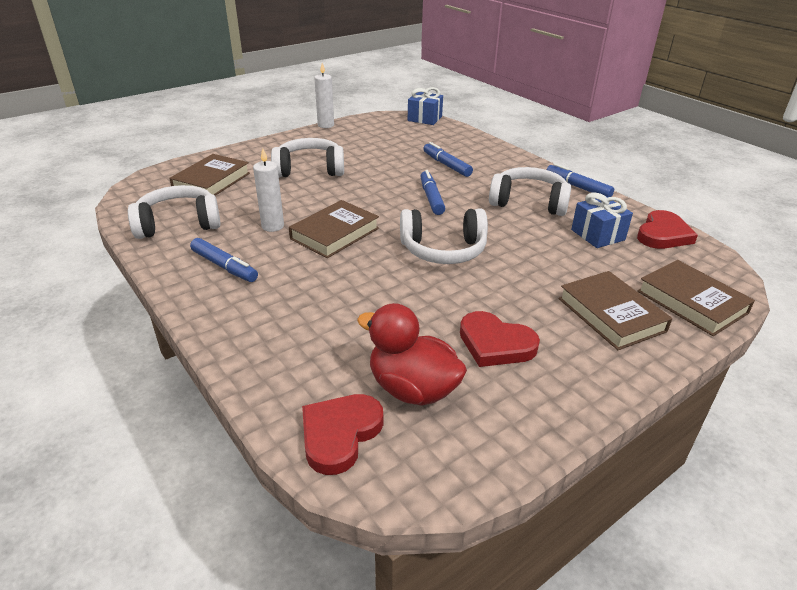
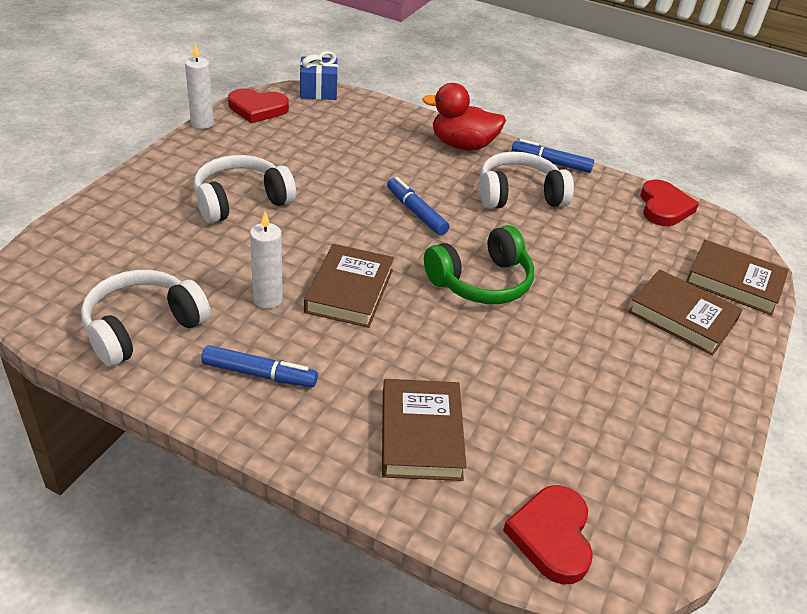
camera: 30 degrees left, 5 degrees up
brown book [169,154,250,196] -> brown book moved to [382,379,466,481]
red duck [357,303,467,406] -> red duck moved to [422,83,506,151]
white headphones [400,209,488,264] -> green headphones [424,225,534,304]
blue marker [423,142,473,177] -> none
red heart [460,311,540,367] -> red heart moved to [228,88,289,123]
blue gift [571,192,633,248] -> none

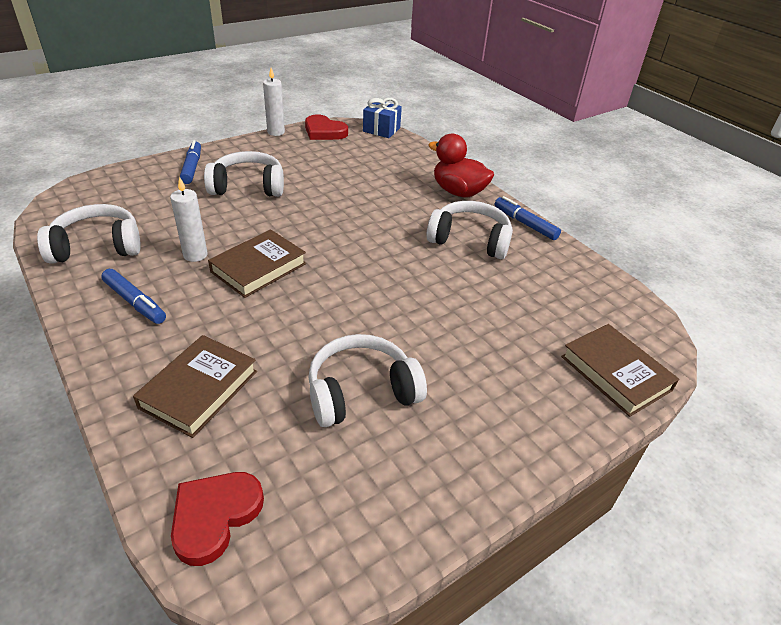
camera: 30 degrees right, 0 degrees up
blue marker [387,177,449,236] -> blue marker moved to [180,140,201,184]
green headphones [424,225,534,304] -> none
brown book [628,269,743,355] -> none
red heart [640,179,699,226] -> none
none -> white headphones [308,334,427,427]

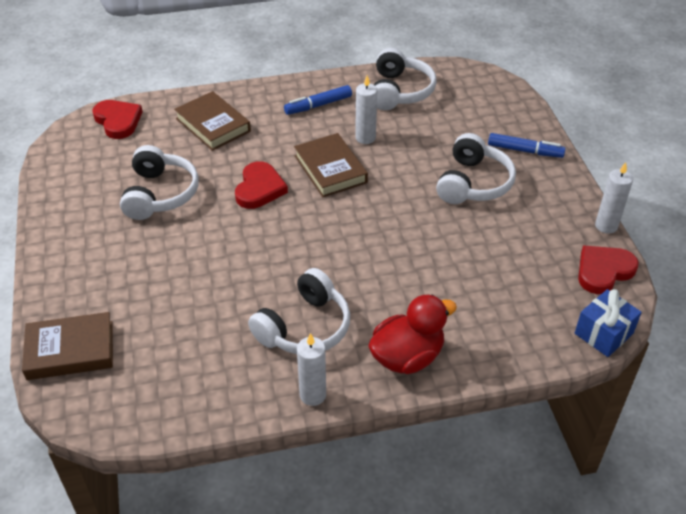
camera: 115 degrees right, 5 degrees up
blue marker [495,196,561,240] -> white candle [297,333,326,406]
none -> red heart [235,161,288,209]

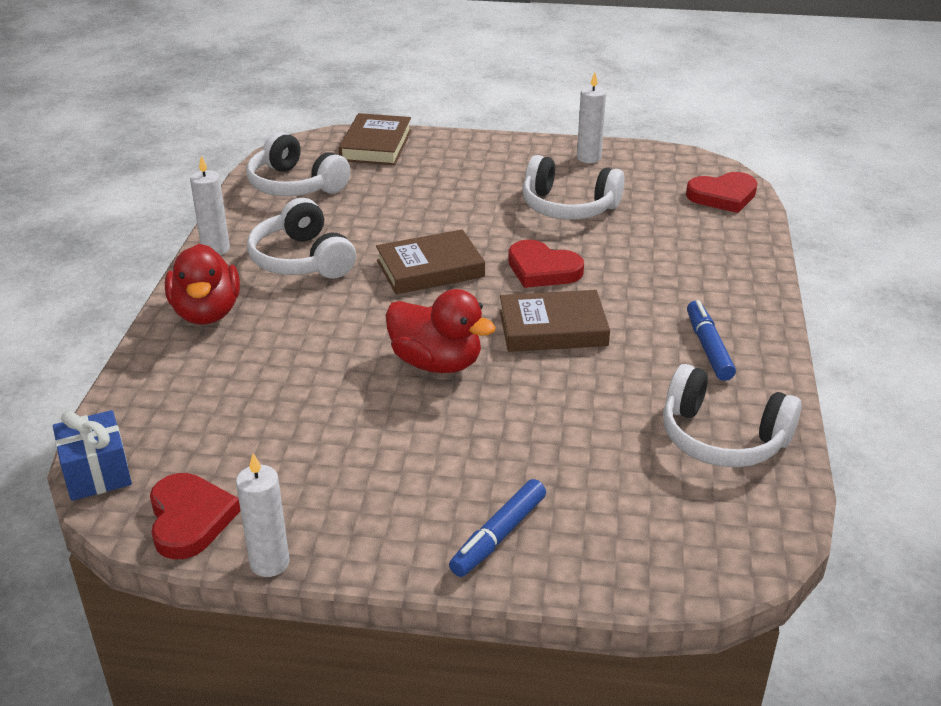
camera: 110 degrees right, 10 degrees down
brown book [174,91,251,151] -> brown book moved to [376,229,485,294]
white candle [355,76,377,144] -> white candle moved to [577,72,606,163]
white headphones [436,133,516,204] -> white headphones moved to [246,132,350,196]
none -> red duck [385,289,496,373]

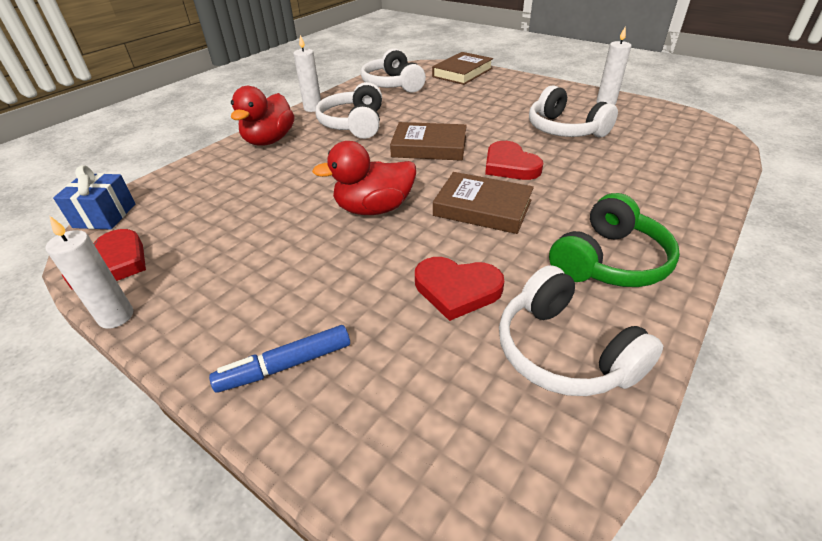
camera: 30 degrees right, 5 degrees up
red duck [385,289,496,373] -> red duck turned 105 degrees clockwise [312,141,416,215]
red heart [686,172,758,213] -> red heart moved to [415,257,504,321]
blue marker [687,300,736,381] -> green headphones [549,193,680,287]

